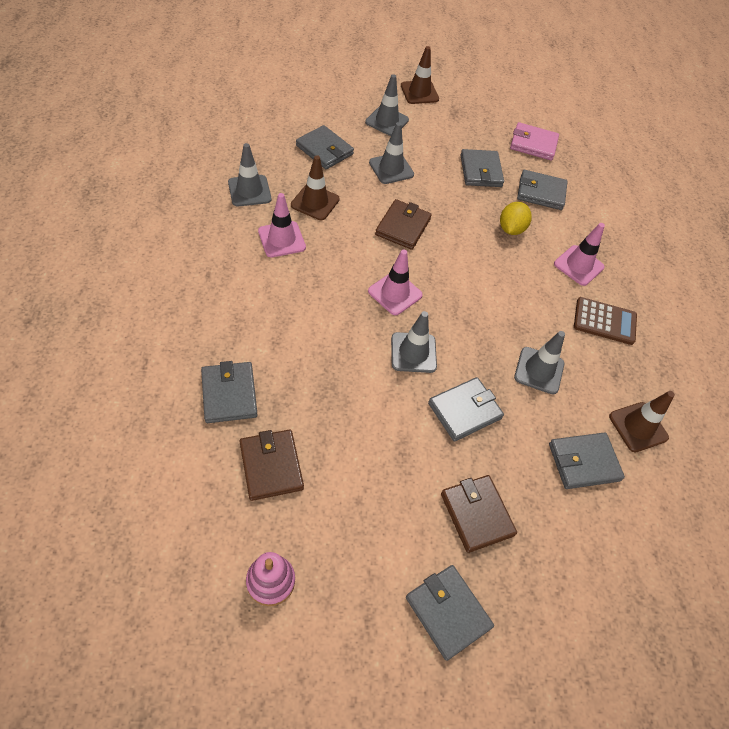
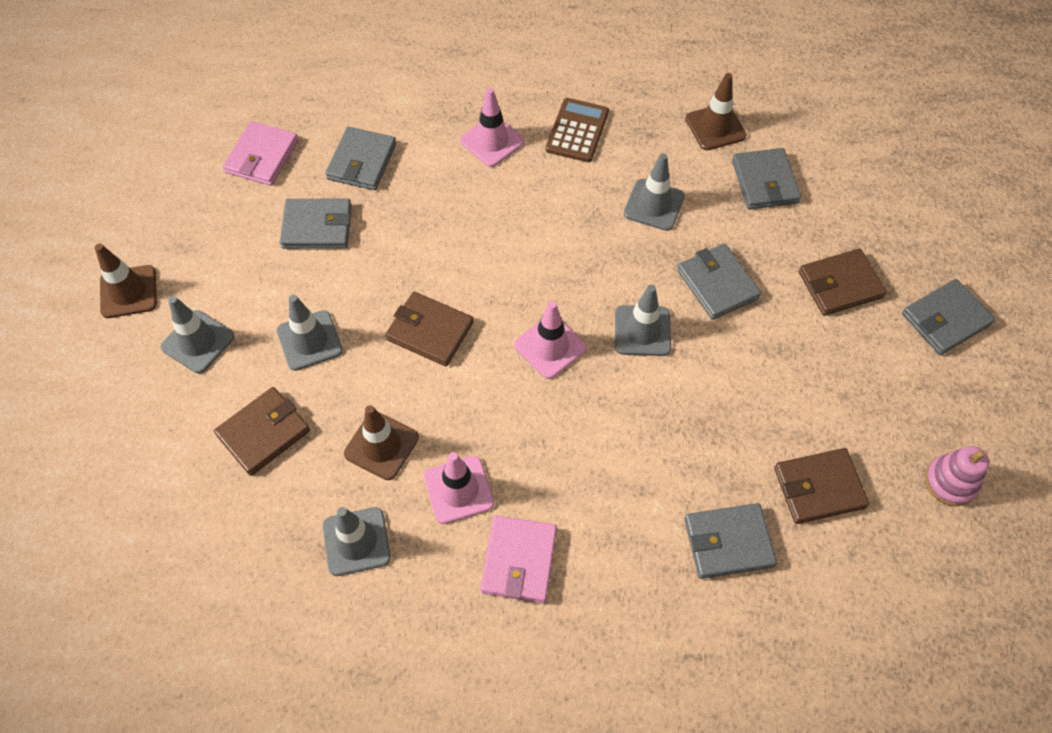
camera: 80 degrees left, 5 degrees up
grey wallet [296,125,354,169] -> brown wallet [214,387,310,476]
yellow lemon [500,202,532,235] -> none
none -> pink wallet [480,516,557,603]

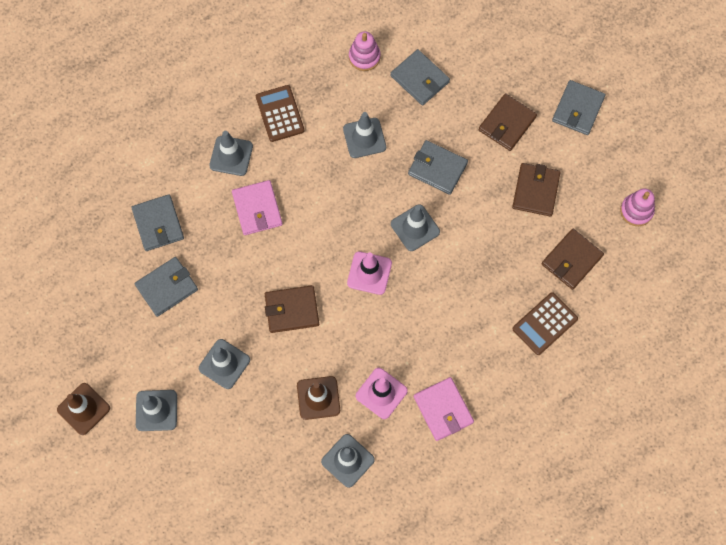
camera: 35 degrees left, 10 degrees up
brown wallet [214,387,310,476] -> brown wallet moved to [512,163,561,216]
pink wallet [223,121,298,186] -> pink wallet moved to [232,180,283,235]
pink traffic cone [460,87,524,167] -> grey traffic cone [209,131,253,176]
grey wallet [684,503,777,579] -> brown calculator [513,292,578,355]
brown traffic cone [686,73,747,150] -> pink stacking toy [349,31,381,71]

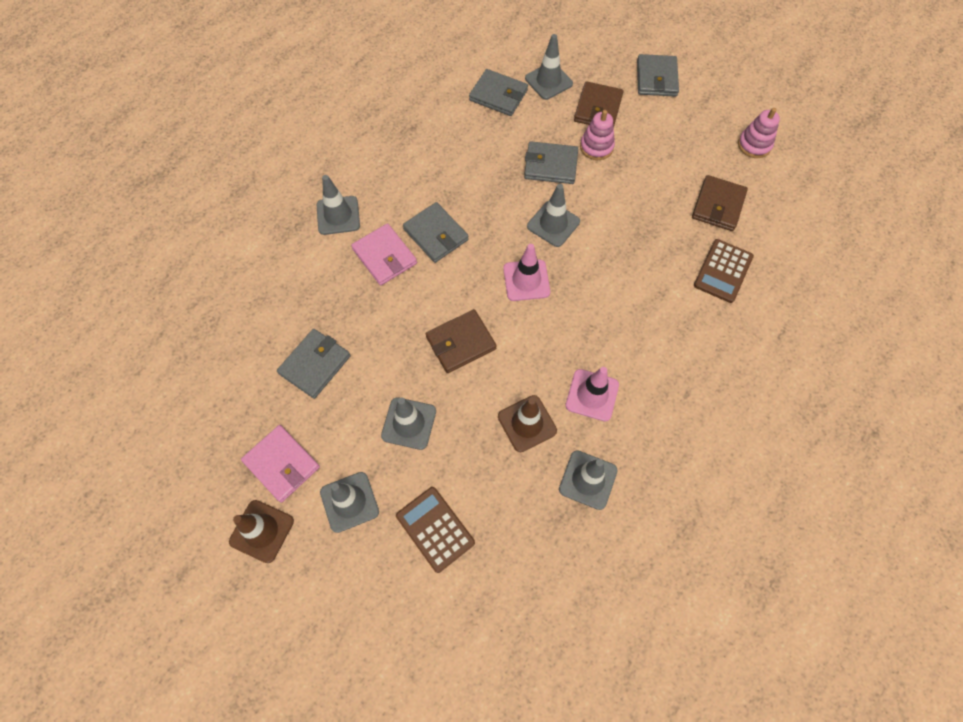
camera: 20 degrees left, 5 degrees down
grey wallet [131,194,184,251] -> grey wallet moved to [403,202,469,263]
brown calculator [256,85,304,142] -> brown calculator moved to [396,487,475,573]
grey traffic cone [343,112,386,158] -> grey traffic cone moved to [525,34,573,100]
pink stacking toy [349,31,381,71] -> pink stacking toy moved to [580,110,615,160]
pink wallet [414,377,474,441] -> pink wallet moved to [241,425,320,503]
brown wallet [512,163,561,216] -> none

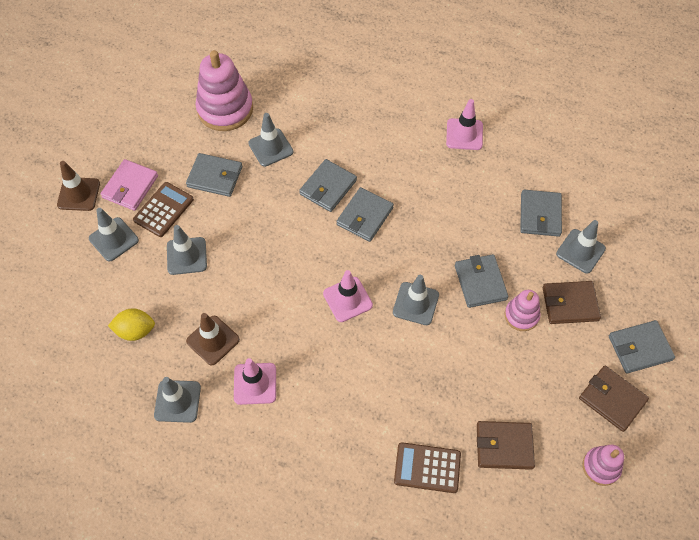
camera: 70 degrees right, 5 degrees down
grey traffic cone [317,175,360,235] -> grey traffic cone moved to [248,113,293,167]
pink wallet [351,223,417,285] -> grey wallet [299,159,357,212]
brown calculator [396,487,475,573] -> brown calculator moved to [133,182,194,237]
brown wallet [426,309,497,373] -> brown wallet moved to [579,365,649,432]
none -> yellow lemon [108,308,155,341]
none -> pink stacking toy [196,50,253,131]
none -> pink traffic cone [446,99,483,150]

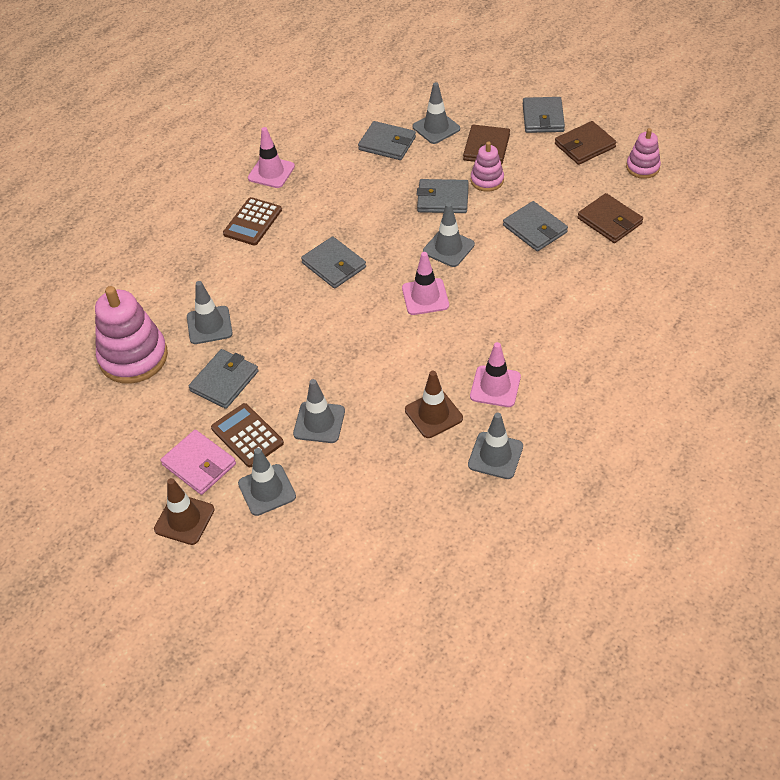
camera: 70 degrees left, 10 degrees down
yellow lemon [108,308,155,341] -> none
grey wallet [299,159,357,212] -> grey wallet moved to [503,201,568,251]
brown calculator [394,442,461,493] -> brown calculator moved to [223,197,282,246]
brown wallet [477,421,535,470] -> brown wallet turned 60 degrees counterclockwise [577,193,643,243]

